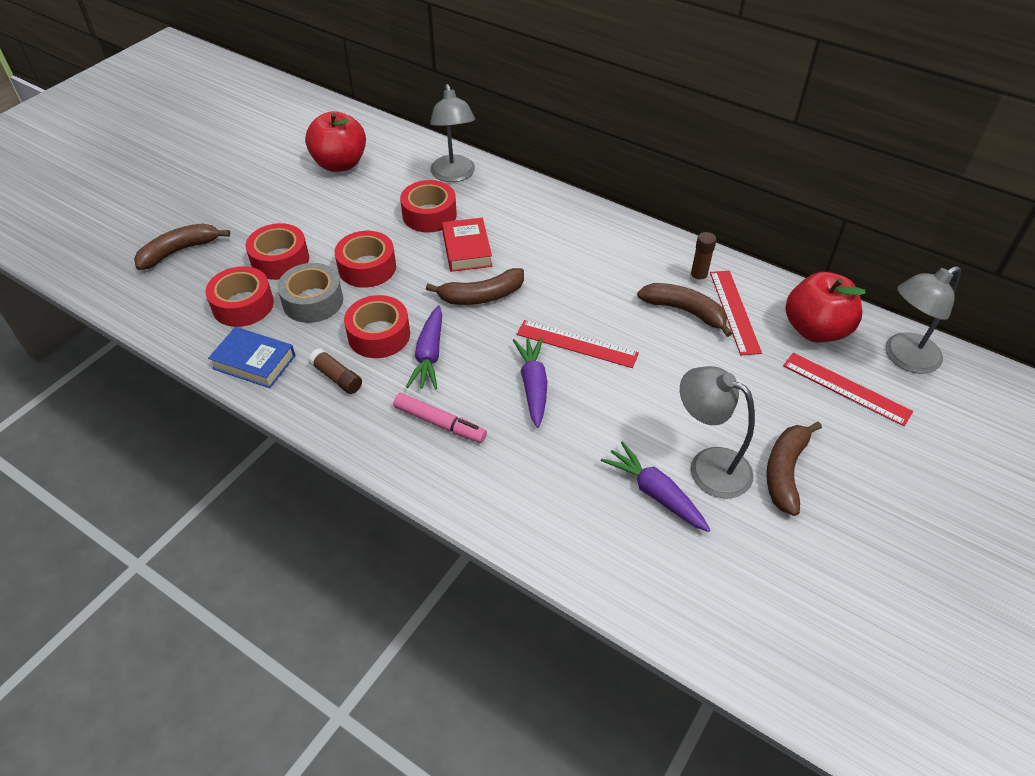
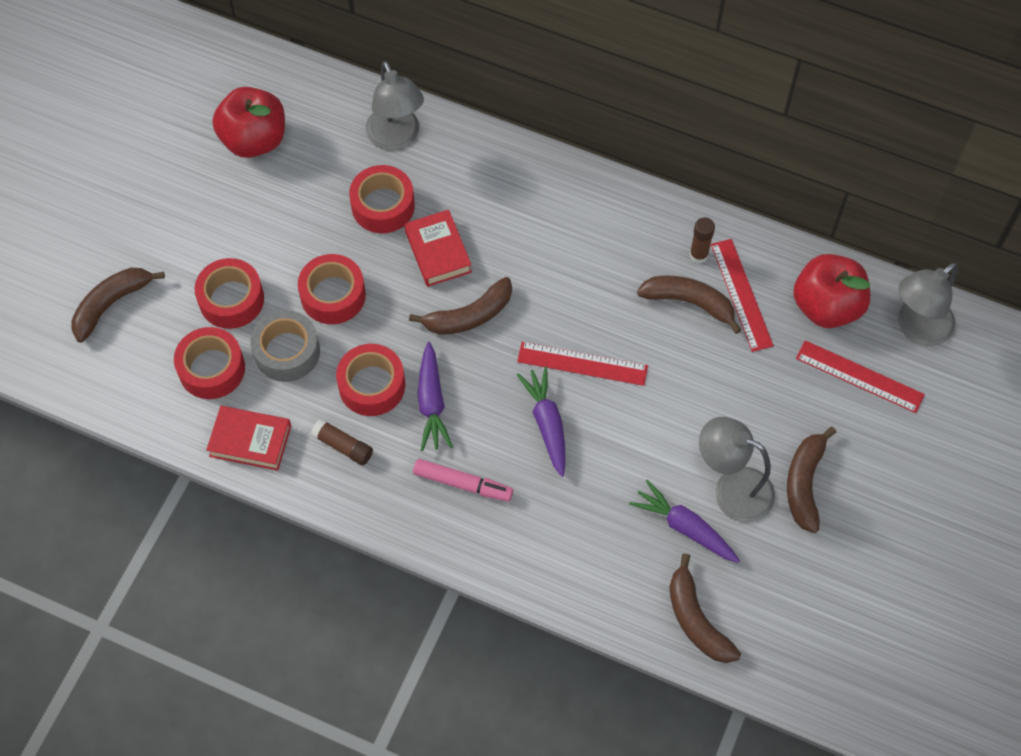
camera: 10 degrees left, 15 degrees up
blue book [208,327,296,388] -> red book [206,406,291,471]
none -> brown banana [669,553,741,663]

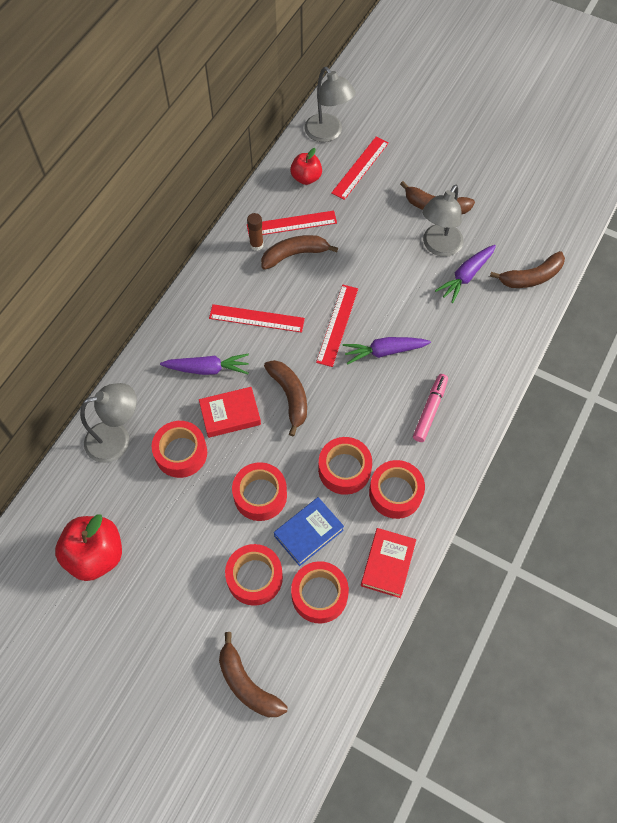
camera: 85 degrees left, 0 degrees up
grey tape [250,310,320,382] -> blue book [274,497,344,566]
brown glue stick [311,419,373,466] -> red tape [369,460,425,519]
purple carrot [418,342,453,451] -> purple carrot moved to [160,353,249,375]
brown banana [637,276,741,334] -> brown banana turned 45 degrees clockwise [261,235,338,270]
red apple [793,254,870,328] -> red apple [290,148,322,185], size x0.61
none -> red ruler [209,304,305,333]

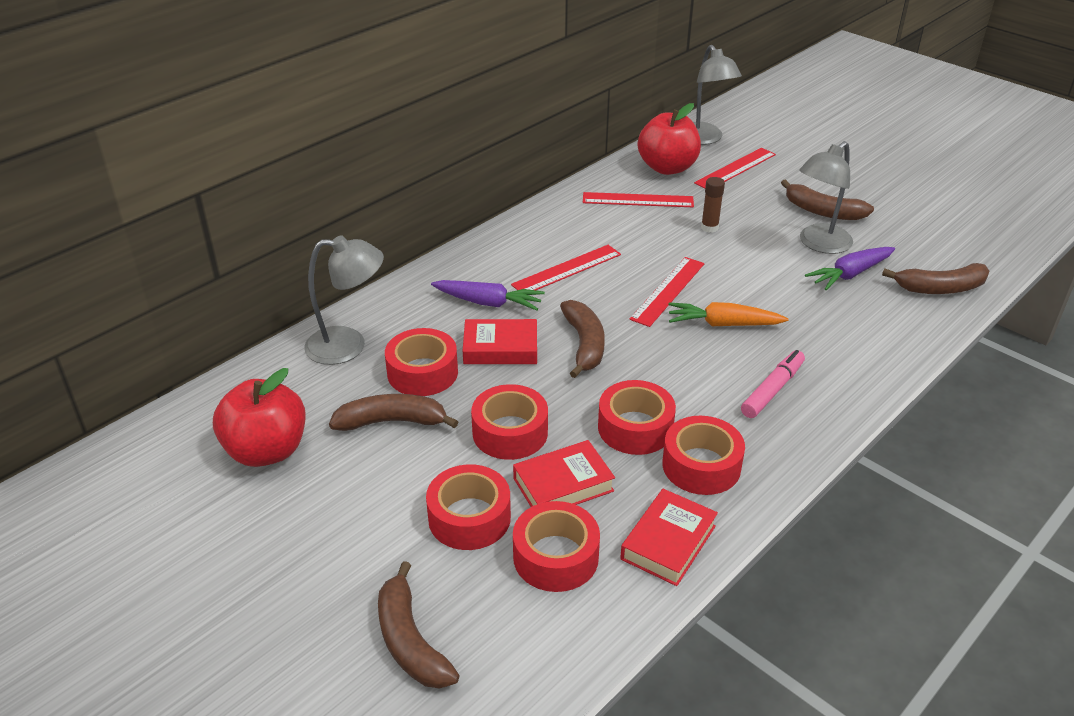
camera: 15 degrees right, 25 degrees down
red ruler [209,304,305,333] -> red ruler turned 60 degrees counterclockwise [511,245,621,290]
brown glue stick [247,213,264,251] -> brown glue stick moved to [701,177,725,233]
brown banana [261,235,338,270] -> brown banana moved to [329,394,458,431]
blue book [274,497,344,566] -> red book [513,440,615,507]
red apple [290,148,322,185] -> red apple [638,103,701,175], size x1.63
purple carrot [343,337,431,365] -> orange carrot [668,302,788,326]

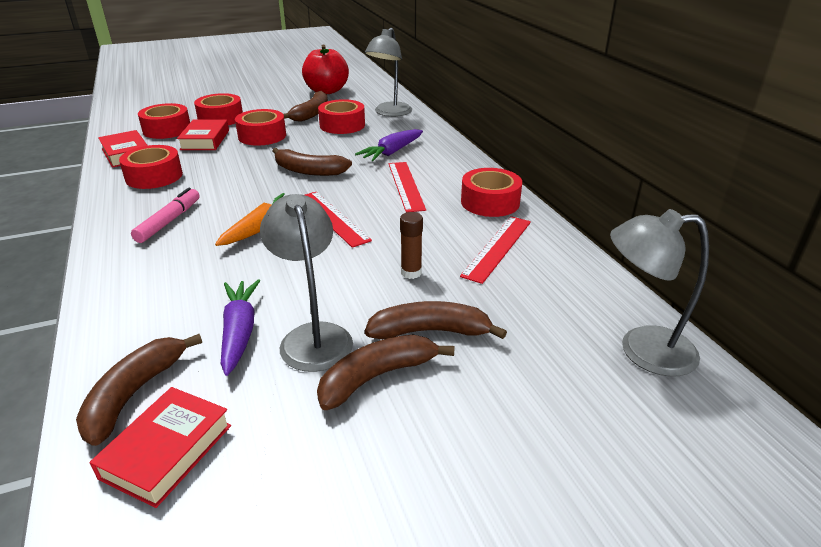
camera: 115 degrees right, 5 degrees down
brown banana [378,561,459,689] -> brown banana moved to [365,301,507,339]
red book [463,319,537,364] -> red book moved to [89,387,231,508]
red tape [598,380,676,455] -> red tape moved to [461,168,522,217]
red apple [638,103,701,175] -> none
red ruler [694,148,776,189] -> none
pink marker [741,350,805,418] -> pink marker turned 135 degrees counterclockwise [131,188,200,243]

